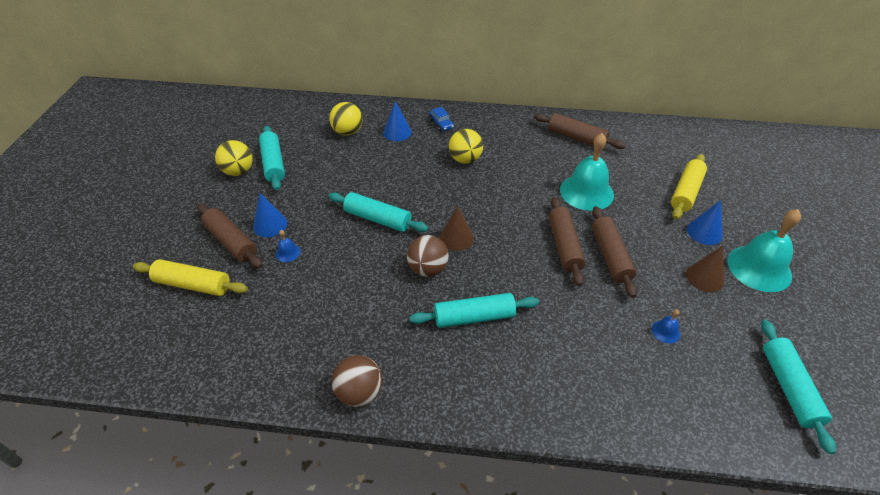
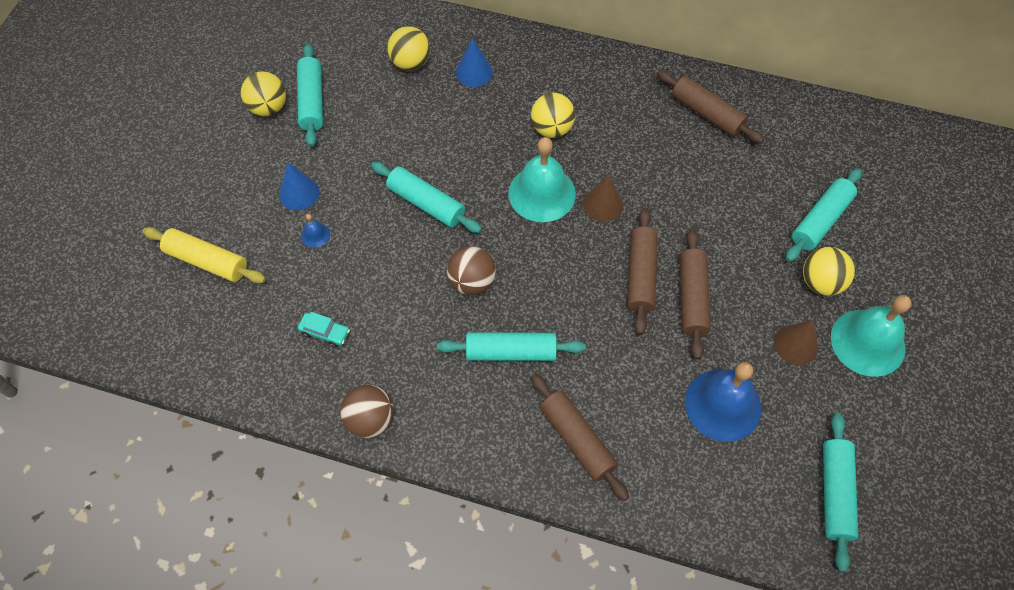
camera: 10 degrees right, 15 degrees up
brown rolling pin [197,204,263,268] -> brown rolling pin moved to [531,374,629,501]
blue car [429,107,454,132] -> none
brown cone [440,206,474,251] -> brown cone moved to [583,174,624,222]
turquoise bell [560,133,614,211] -> turquoise bell moved to [508,137,576,222]
blue bell [652,309,680,344] -> blue bell [685,362,761,442], size x2.39
yellow rolling pin [671,154,707,219] -> turquoise rolling pin [786,168,862,262]
blue cone [687,200,723,245] -> yellow ball [803,247,855,296]
none -> turquoise car [298,312,350,347]

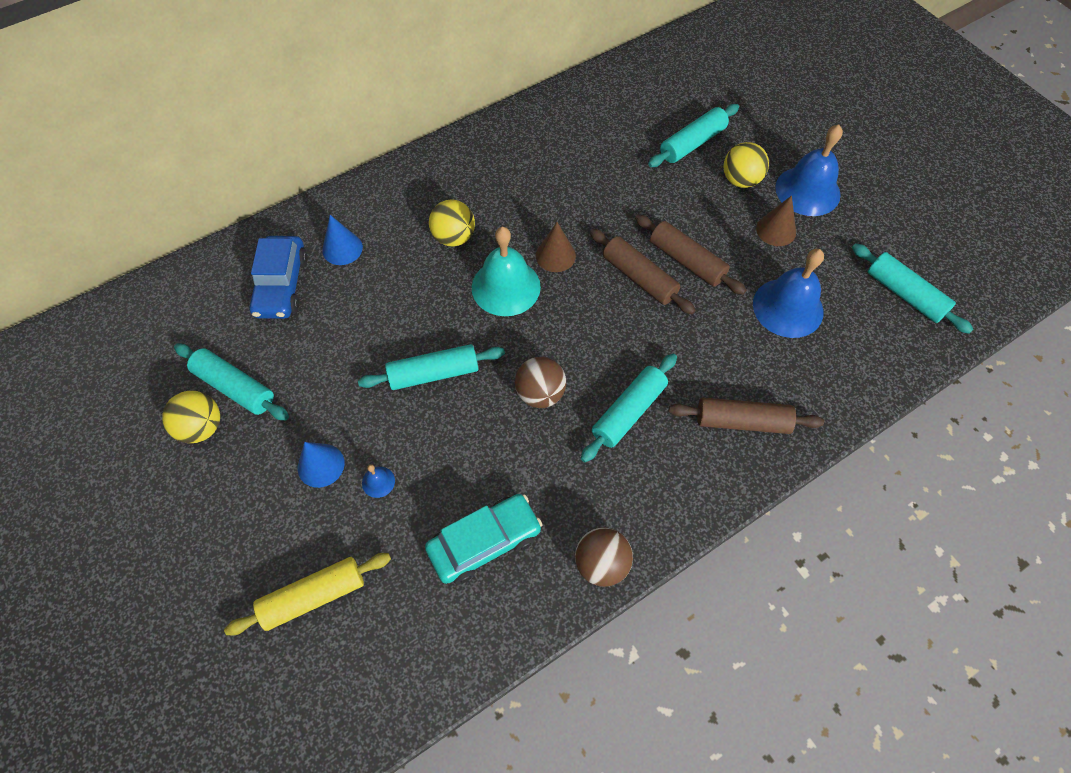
camera: 50 degrees left, 0 degrees up
turquoise car [298,312,350,347] -> turquoise car [425,494,543,584], size x1.98
yellow ball [387,26,430,70] -> blue car [249,236,308,319]
brown rolling pin [657,70,764,143] -> none
turquoise rolling pin [786,168,862,262] -> turquoise rolling pin turned 60 degrees clockwise [648,104,739,167]
turquoise bell [831,295,911,377] -> blue bell [775,125,843,216]

